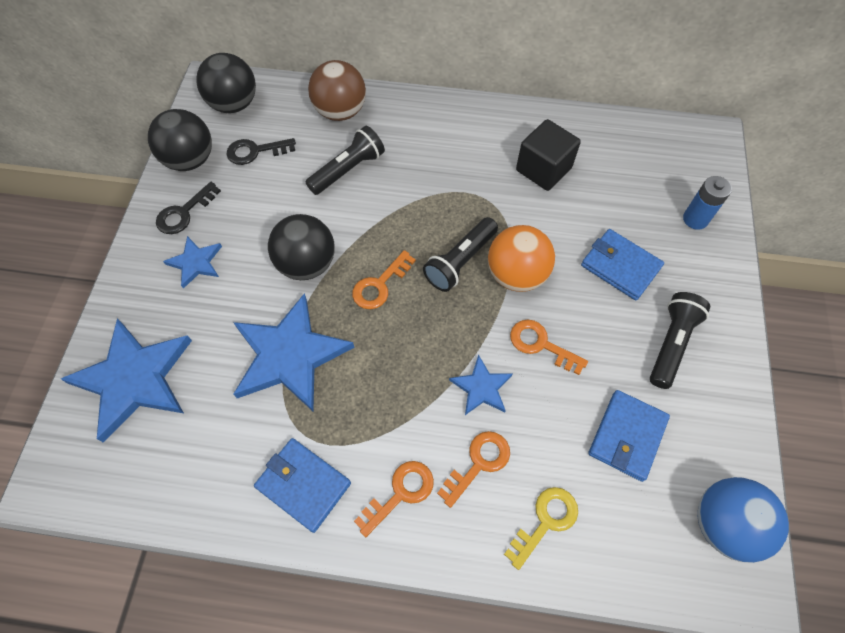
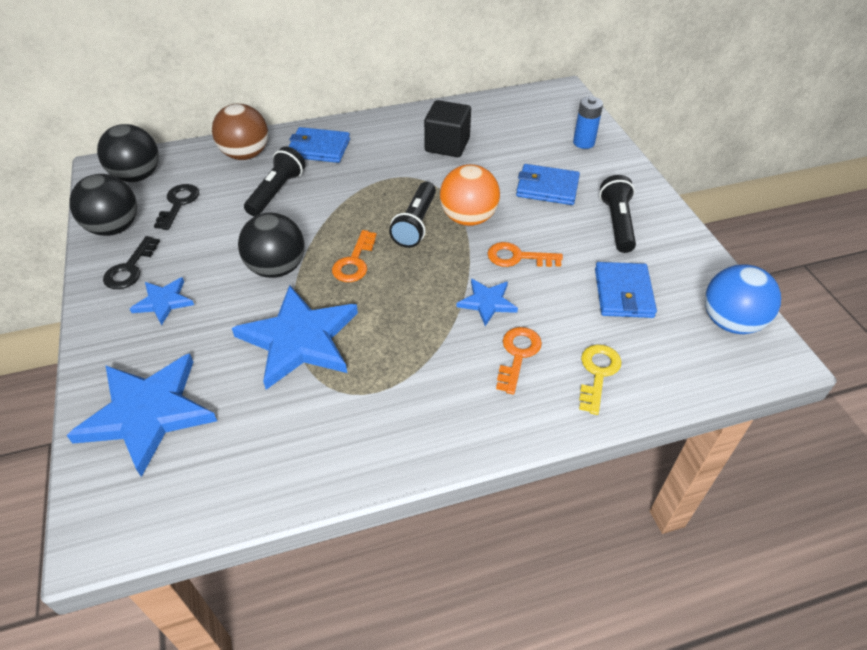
camera: 25 degrees left, 15 degrees down
black key [227,138,296,165] -> black key turned 135 degrees clockwise [154,184,199,230]
blue wallet [254,438,351,533] -> blue wallet moved to [288,127,350,163]
orange key [354,461,434,537] -> none

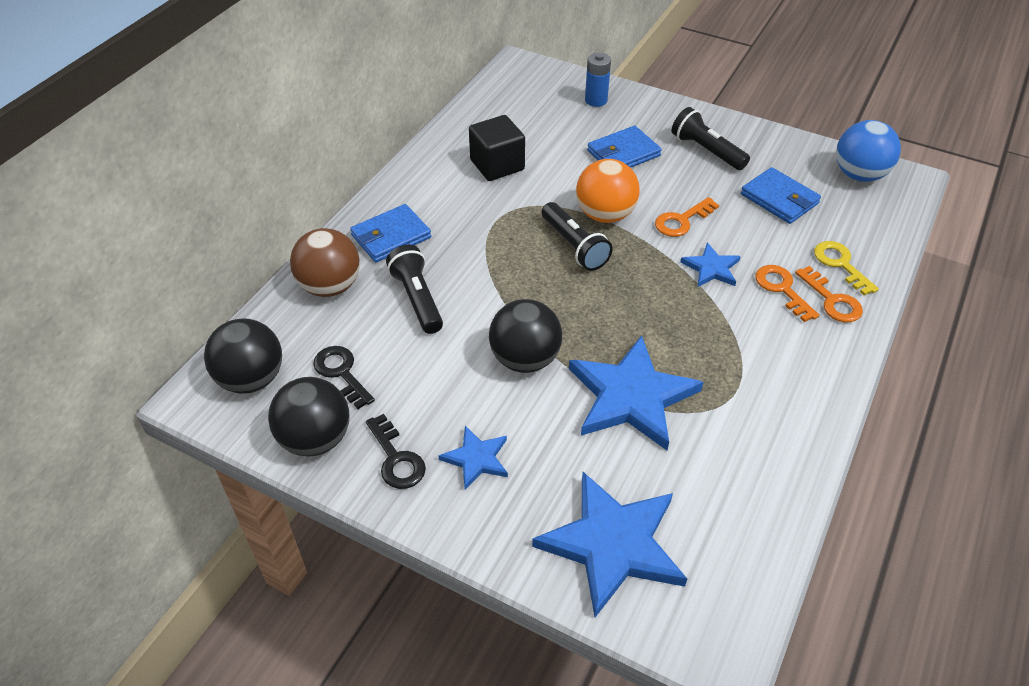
camera: 45 degrees left, 0 degrees up
orange key [332,230,377,282] -> orange key moved to [795,266,863,322]

